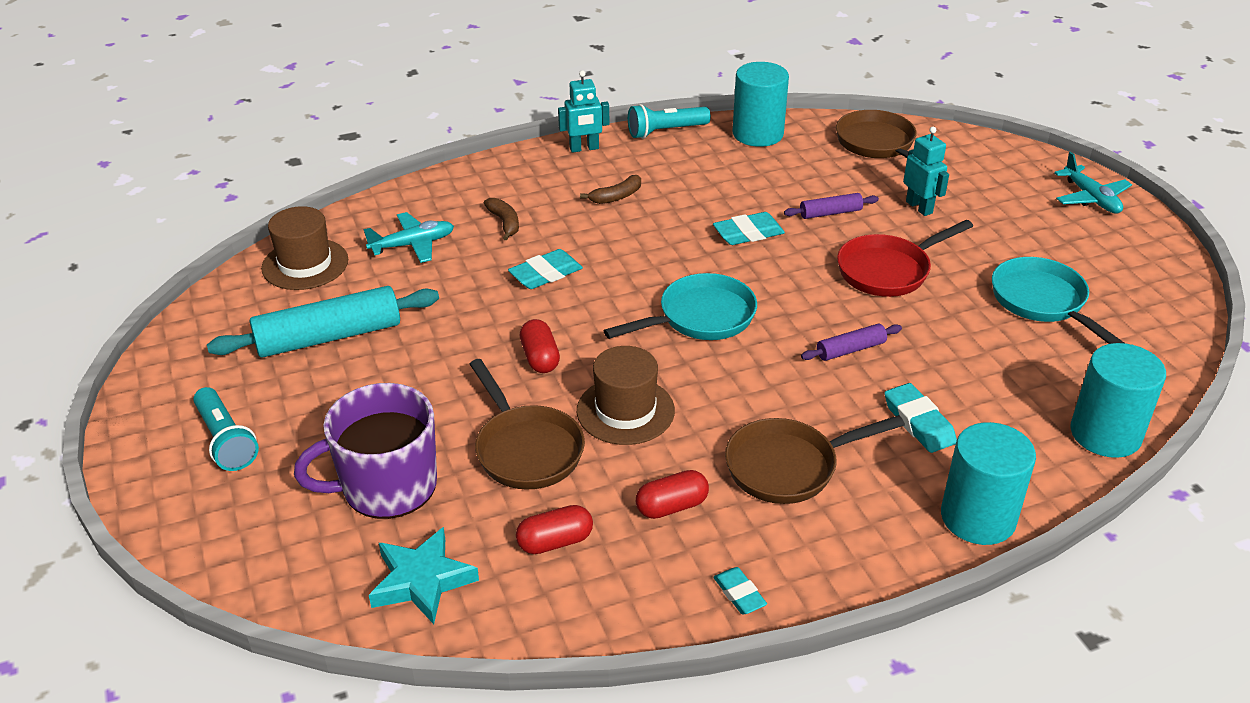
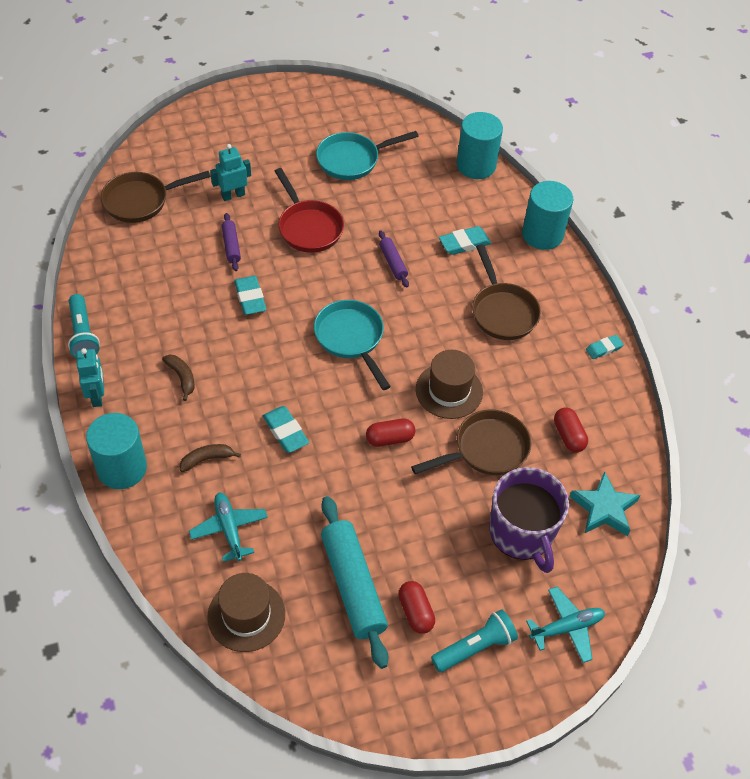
camera: 90 degrees left, 15 degrees up
red capsule [636,470,709,519] -> red capsule moved to [398,581,435,634]
turquoise cylinder [733,62,789,147] -> turquoise cylinder moved to [86,413,147,489]
turquoise plane [1054,152,1132,214] -> turquoise plane moved to [526,587,605,663]

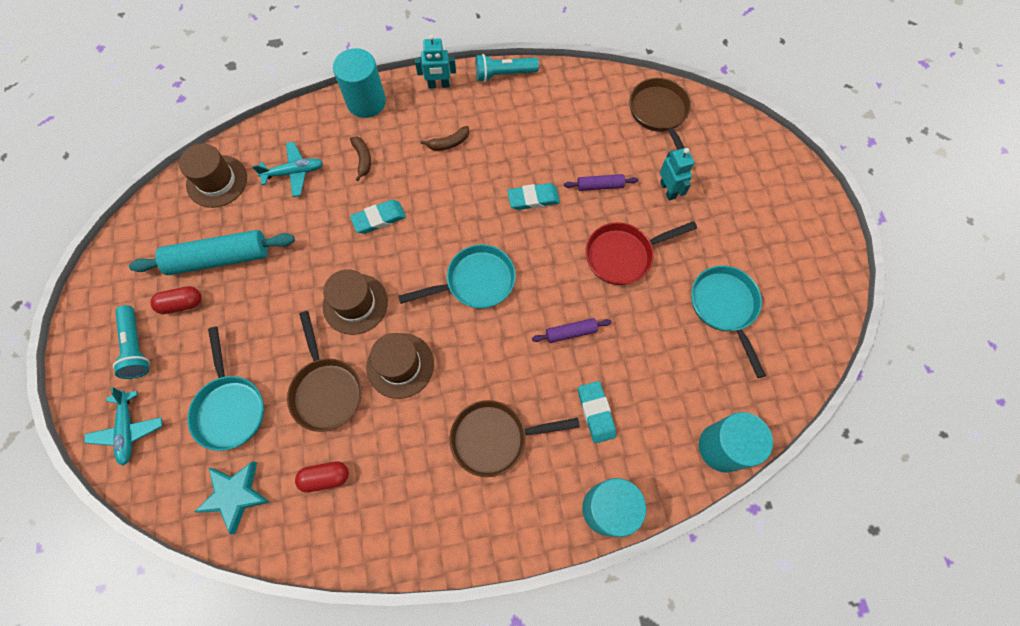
camera: 100 degrees right, 15 degrees up
red capsule [366,419,415,447] -> brown hat [323,269,388,335]
purple mug [489,467,569,573] -> turquoise pan [187,327,264,451]
turquoise eraser [586,335,624,359] -> none

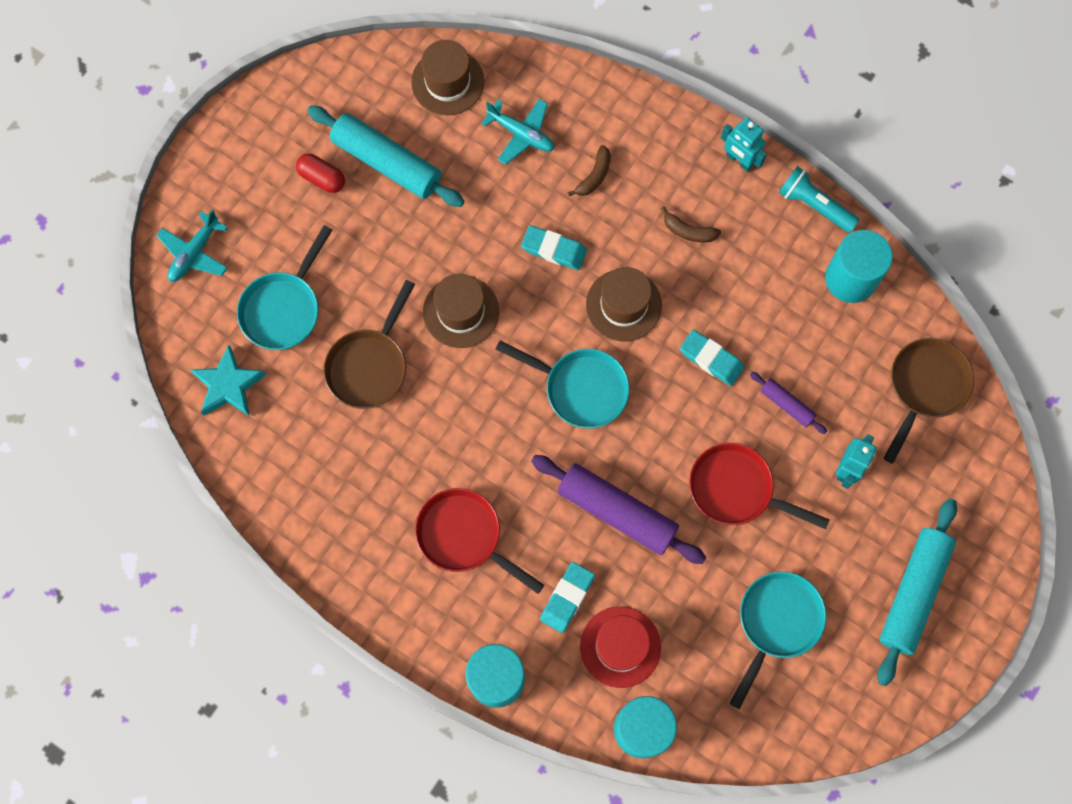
camera: 45 degrees right, 5 degrees up
turquoise flashlight [113,305,150,379] -> none
red capsule [295,461,349,493] -> none
turquoise cylinder [333,48,386,118] -> turquoise cylinder moved to [825,230,893,303]
brown hat [366,333,434,399] -> brown hat moved to [586,267,662,341]
brown pan [450,400,580,477] -> red pan [415,488,544,594]
purple rolling pin [532,318,612,343] -> purple rolling pin [531,455,706,564], size x2.03
none -> red hat [580,606,661,688]
none -> turquoise rolling pin [877,498,957,686]

